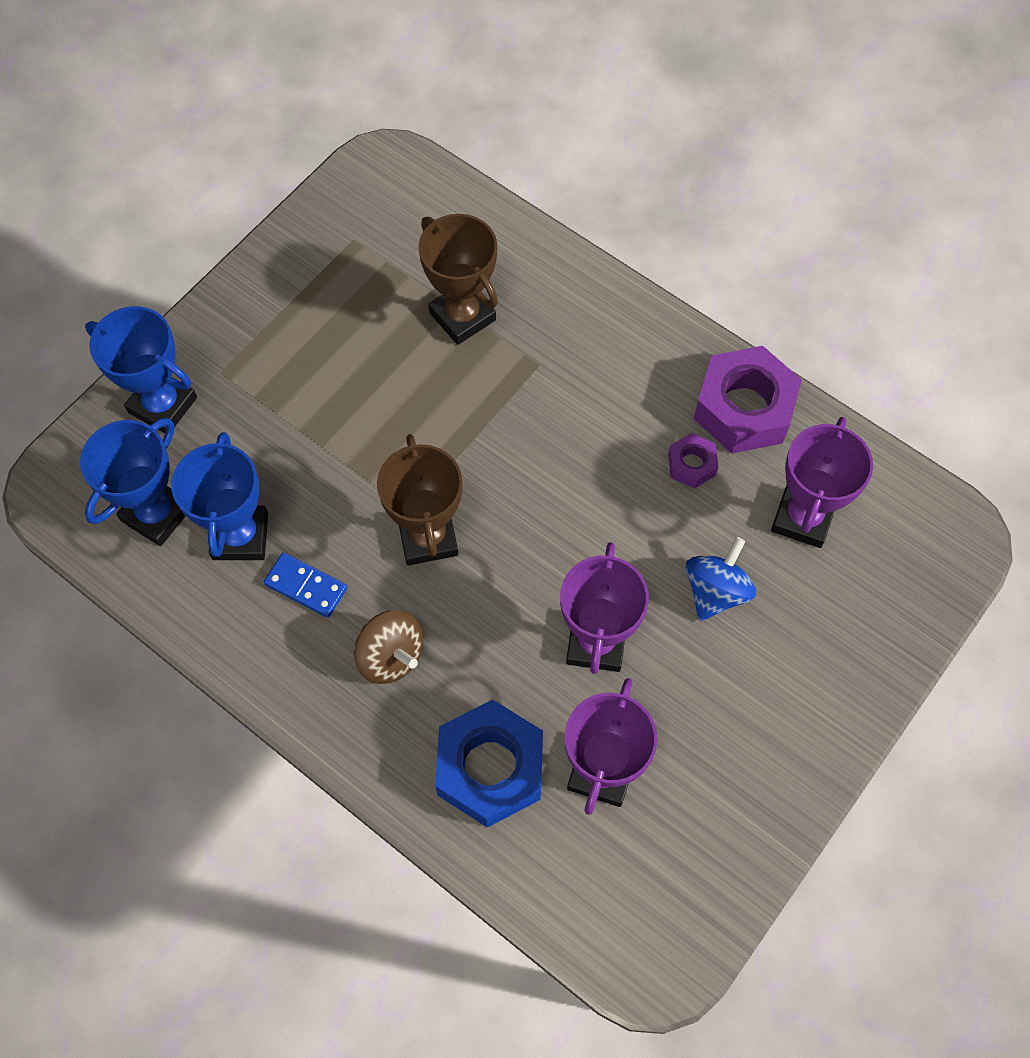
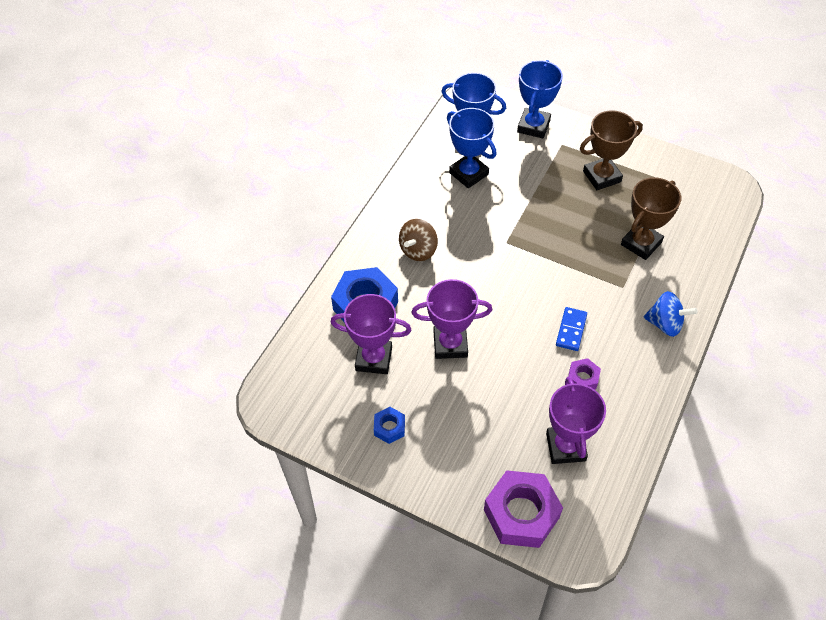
camera: 80 degrees right, 10 degrees down
blue trophy [171,432,268,560] -> blue trophy turned 60 degrees clockwise [447,108,496,188]
blue domino [264,552,347,618] -> blue domino moved to [556,307,587,351]
brown trophy [377,434,462,566] -> brown trophy moved to [580,110,643,190]
blue spinning top [686,537,756,621] -> blue spinning top moved to [644,291,698,337]
purple nut [694,346,802,454] -> purple nut moved to [484,470,563,548]
purple trophy [771,417,873,548] -> purple trophy turned 75 degrees clockwise [546,377,606,464]
none -> blue nut [374,407,405,444]

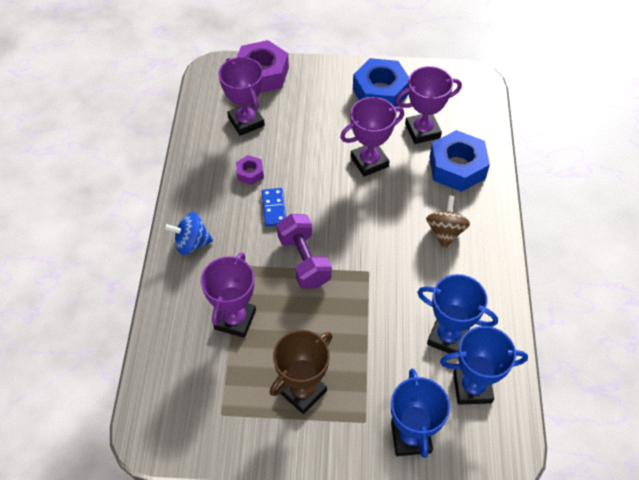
camera: 155 degrees right, 0 degrees up
blue nut [374,407,405,444] -> blue nut [353,58,409,107], size x2.05
brown trophy [621,177,681,260] -> purple trophy [201,252,256,338]
none -> purple dumbbell [277,214,332,289]

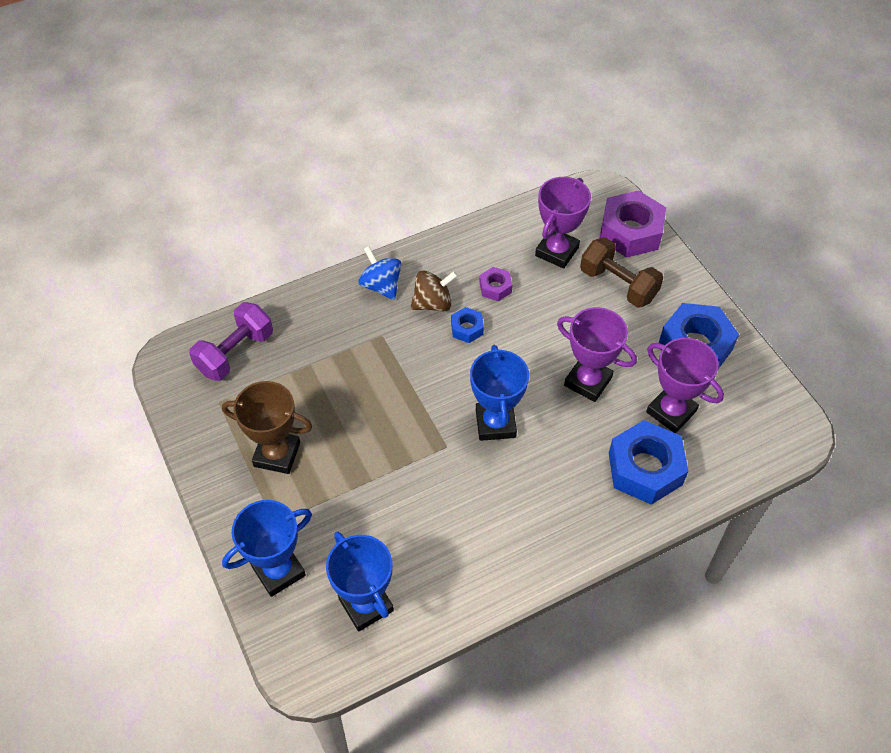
camera: 60 degrees right, 0 degrees up
purple trophy [201,252,256,338] -> none
blue domino [262,188,286,226] -> blue nut [451,307,484,343]
purple dumbbell [277,214,332,289] -> purple dumbbell moved to [189,302,273,381]
blue trophy [417,274,498,354] -> blue trophy moved to [470,345,529,441]
brown spinning top [426,195,470,249] -> brown spinning top moved to [410,270,458,312]
none -> brown dumbbell [580,237,663,308]

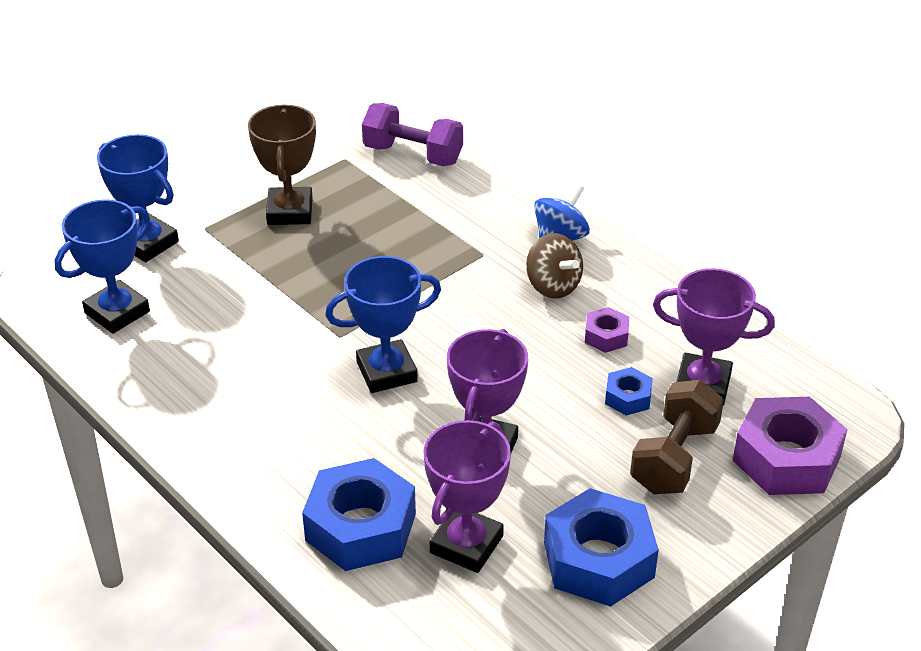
camera: 75 degrees right, 15 degrees down
blue nut [451,307,484,343] -> blue nut moved to [605,367,653,415]

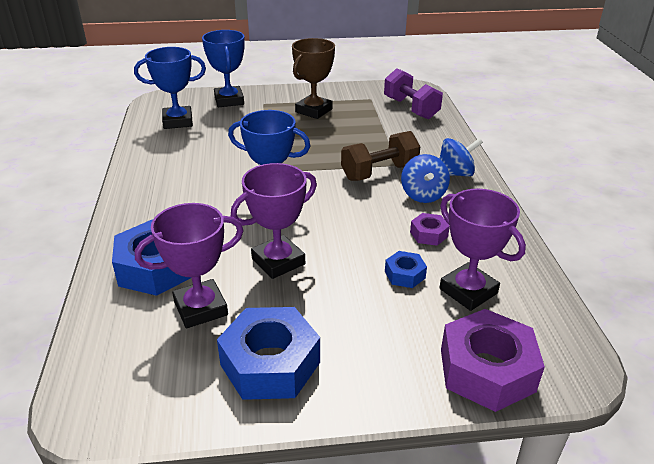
camera: 35 degrees right, 5 degrees down
brown spinning top [526,233,583,299] -> blue spinning top [401,154,450,203]
brown dumbbell [630,380,724,494] -> brown dumbbell moved to [341,131,421,181]

